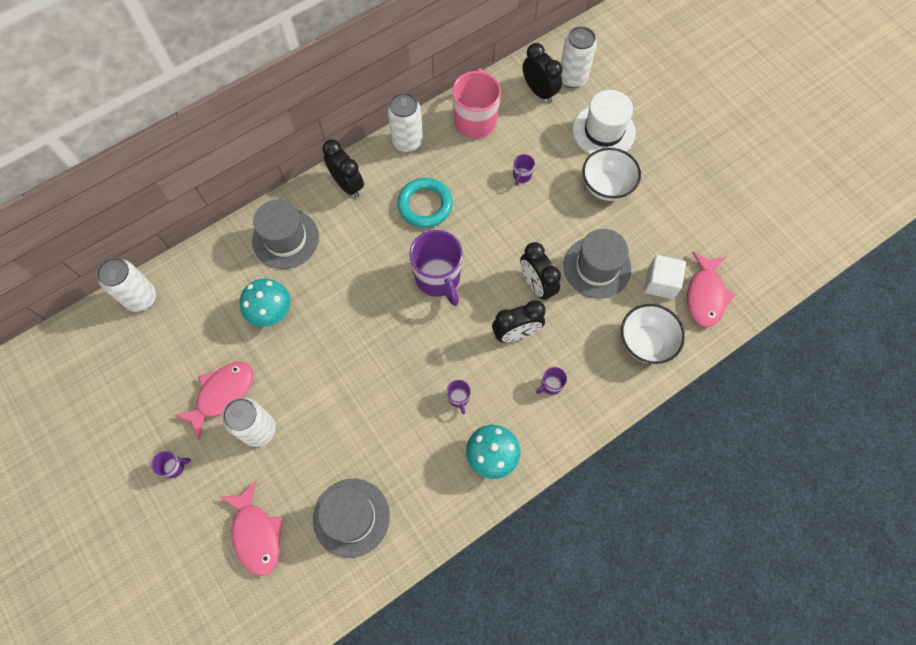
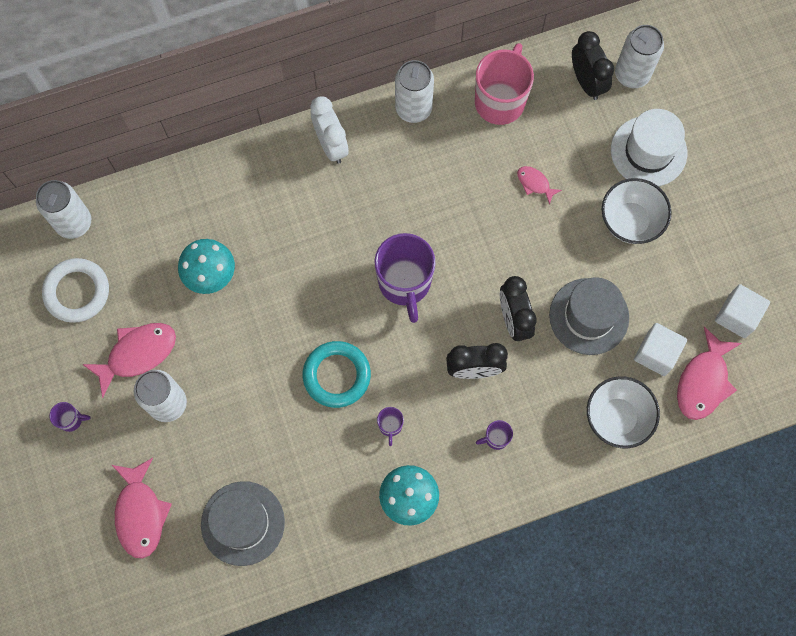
camera: 15 degrees right, 5 degrees up
grey hat [252,200,319,269] -> none
black clock [322,139,364,198] -> white clock [310,96,348,164]
turquoise ring [397,178,453,228] -> turquoise ring moved to [303,341,371,408]
purple mug [513,154,535,185] -> pink fish [517,166,562,205]
none -> white ring [42,258,109,323]
none -> white cube [715,284,770,338]

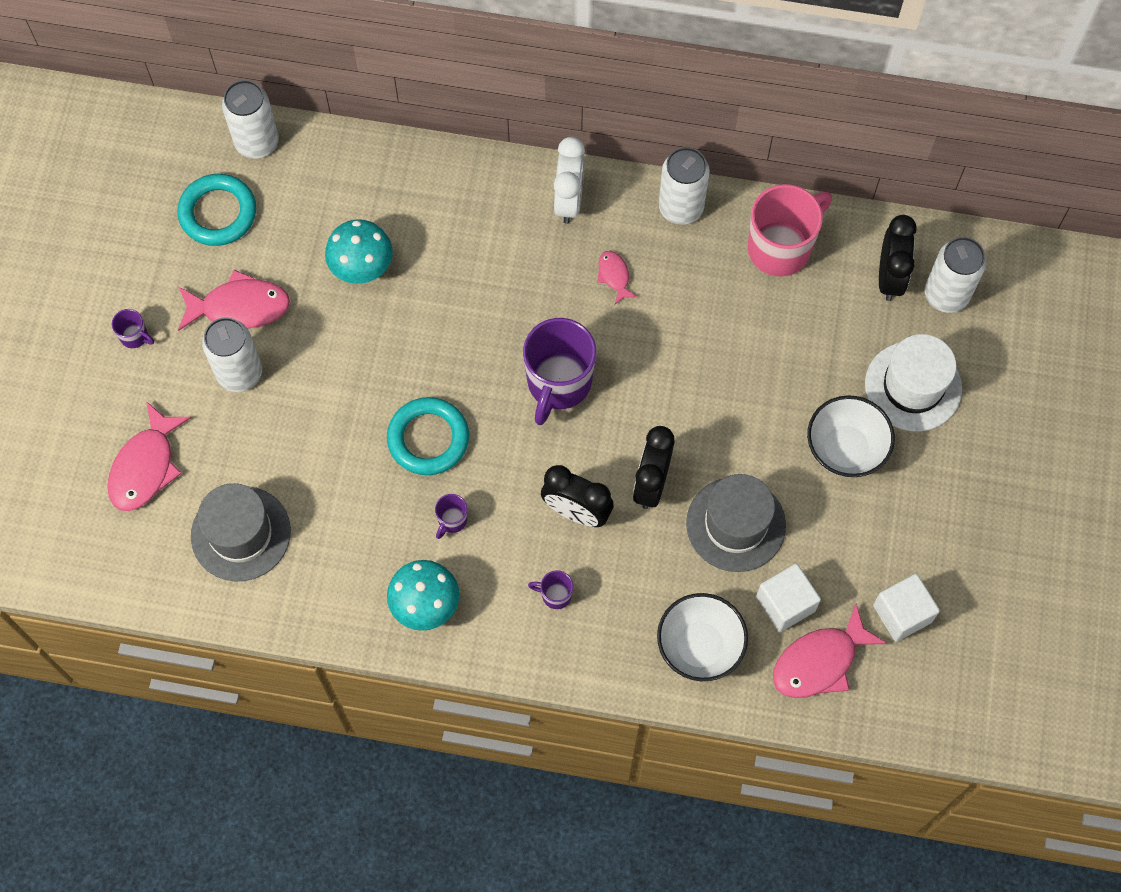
camera: 30 degrees right, 5 degrees down
white ring [42,258,109,323] -> turquoise ring [177,174,256,246]
pink fish [517,166,562,205] -> pink fish moved to [597,251,638,305]

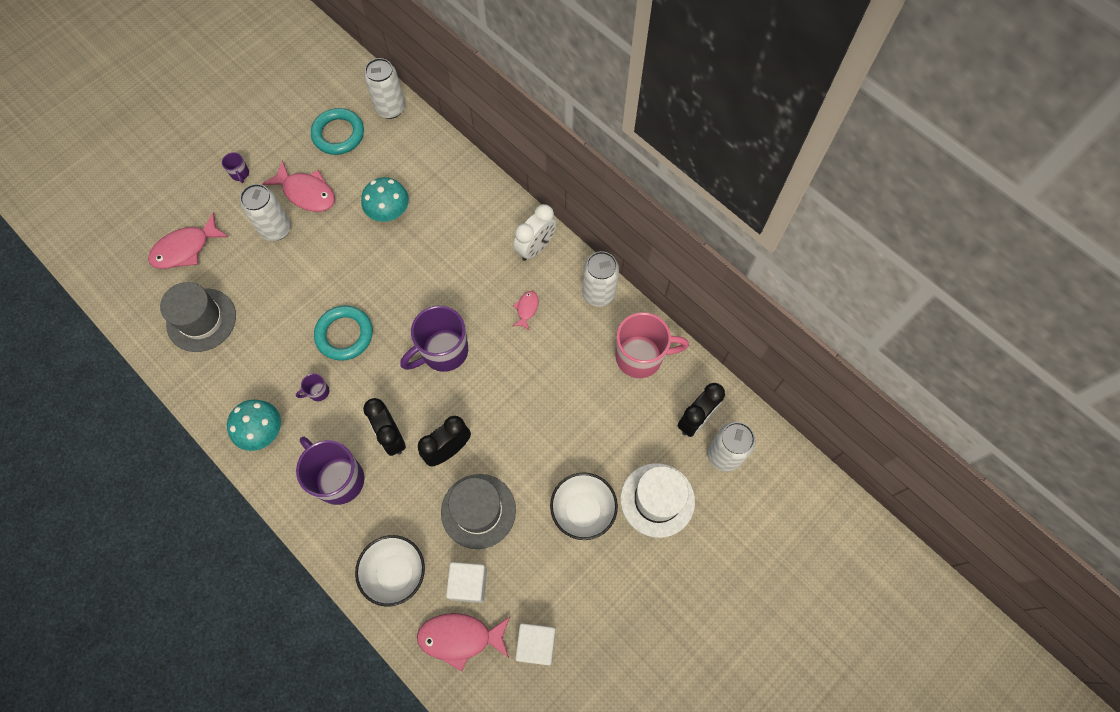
camera: 35 degrees right, 0 degrees up
purple mug [528,570,573,609] -> purple mug [296,437,364,505], size x2.29

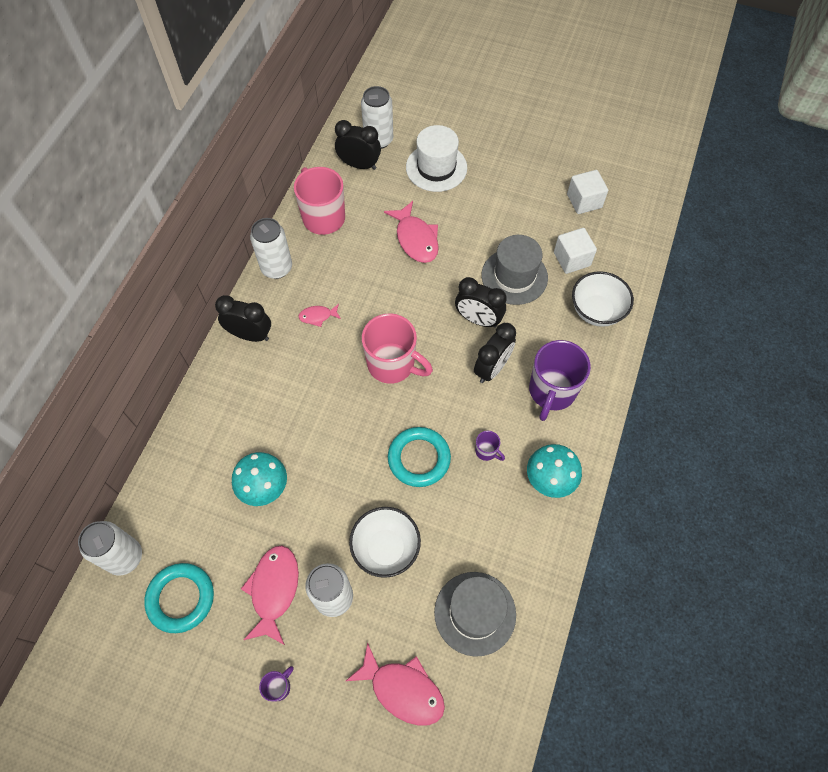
camera: 115 degrees left, 5 degrees down
purple mug [400,305,468,372] -> pink mug [362,314,433,384]
pink fish [417,613,510,672] -> pink fish moved to [384,201,439,263]
white clock [513,204,556,261] -> black clock [215,295,271,342]
white bowl [550,472,618,540] -> white bowl moved to [349,507,421,578]

